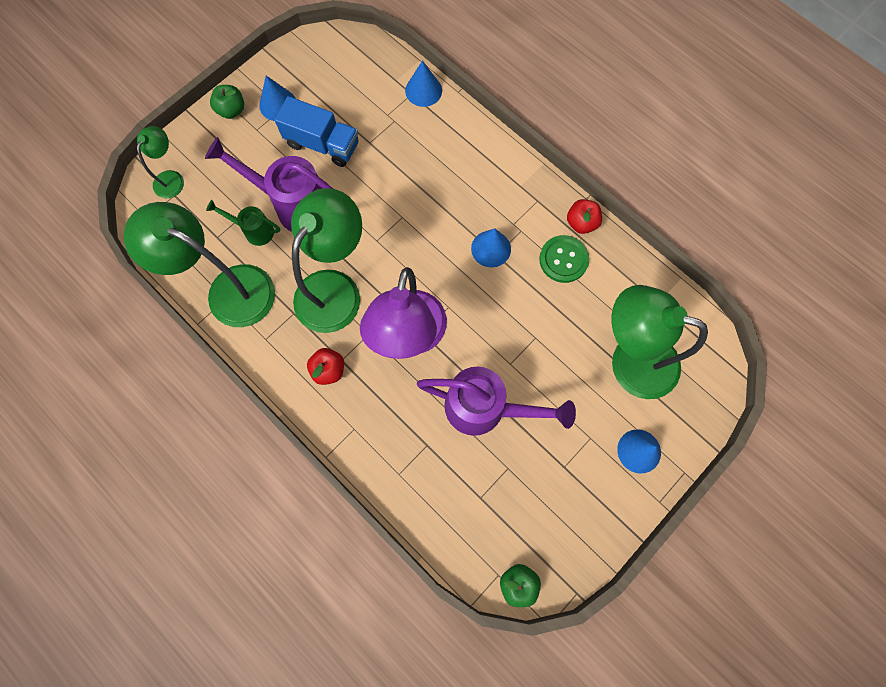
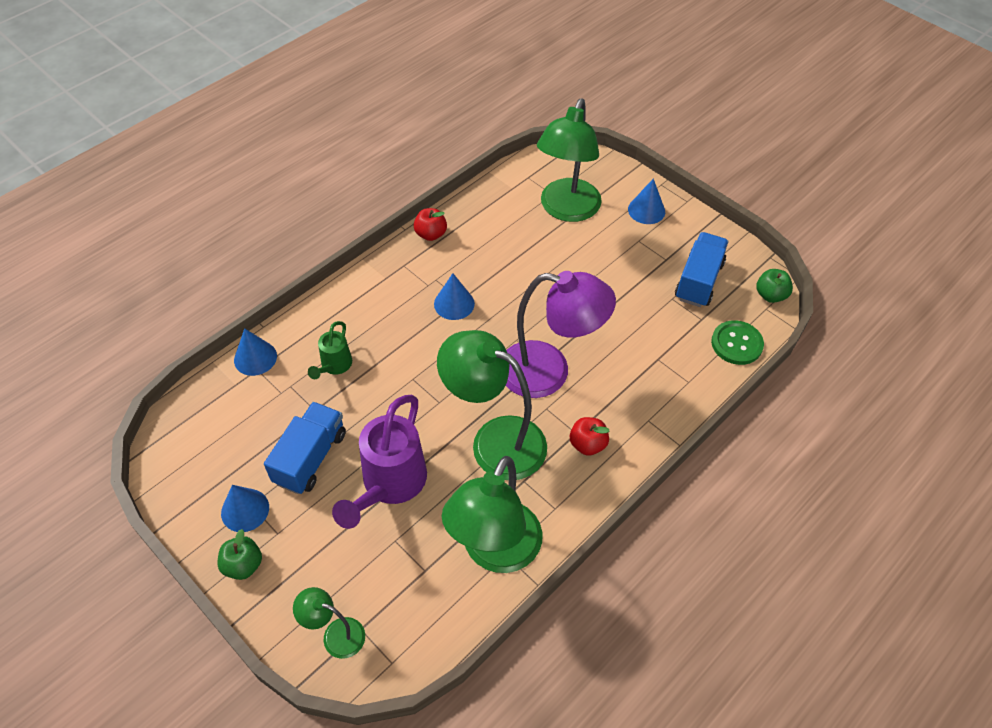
camera: 90 degrees left, 20 degrees down
green watering can [206,200,280,246] -> green watering can moved to [308,321,352,379]
purple watering can [417,367,576,436] -> none
green button [539,235,589,283] -> green button moved to [711,320,764,365]
none -> blue truck [675,232,729,307]

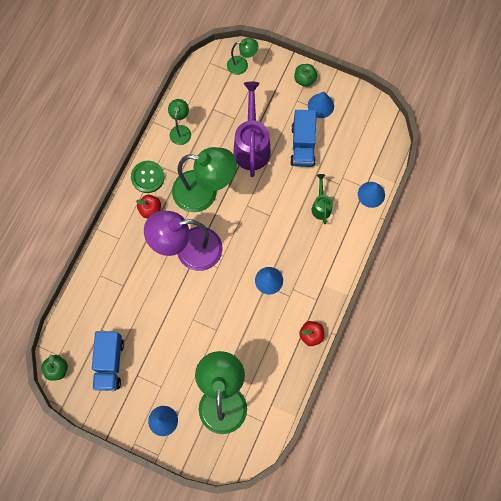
camera: 160 degrees right, 20 degrees up
green lamp [441,456,542,573] -> green lamp [168,99,191,145], size x0.49
green button [711,320,764,365] -> green button moved to [131,161,165,193]

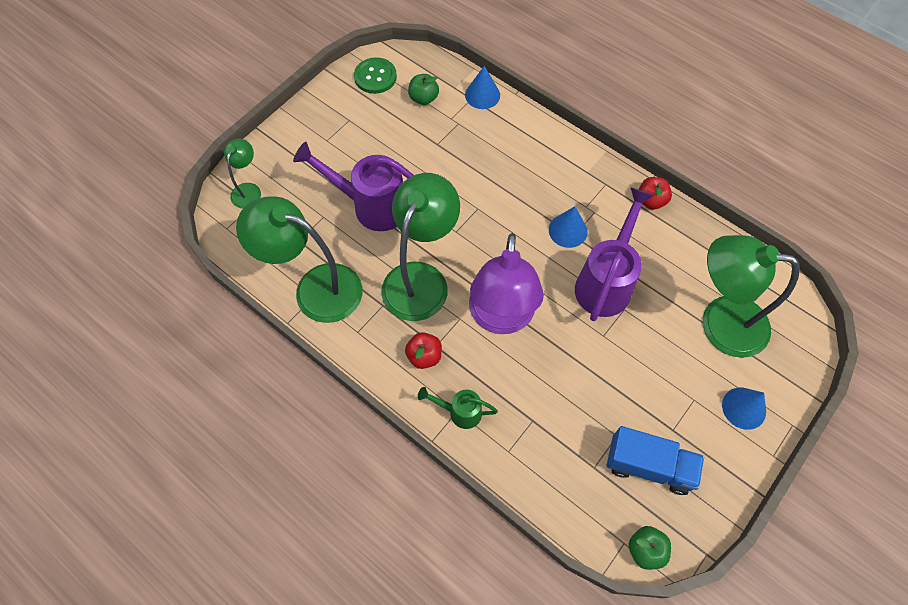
camera: 75 degrees left, 10 degrees down
green button [131,161,165,193] -> green button moved to [354,57,397,94]
green lamp [168,99,191,145] -> green lamp [236,196,362,323], size x2.03
blue truck [290,110,316,167] -> none
green apple [294,64,317,87] -> green apple moved to [408,74,439,105]
blue cone [308,92,334,118] -> none
green watering can [312,174,333,224] -> green watering can moved to [418,387,498,429]
none -> purple watering can [575,187,654,321]

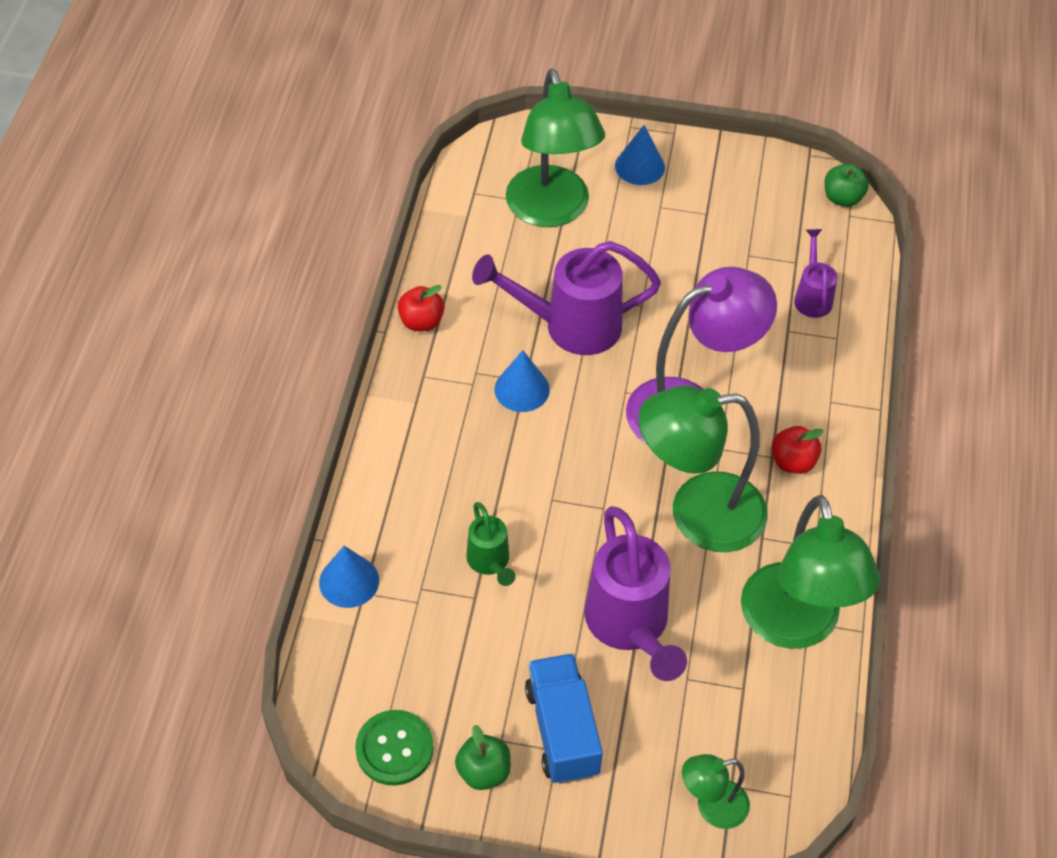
camera: 120 degrees left, 10 degrees down
green apple [408,74,439,105] -> green apple moved to [455,725,511,790]
green watering can [418,387,498,429] -> green watering can moved to [466,502,515,586]
blue truck [607,426,704,495] -> blue truck moved to [525,653,603,784]
none -> purple watering can [794,229,837,318]

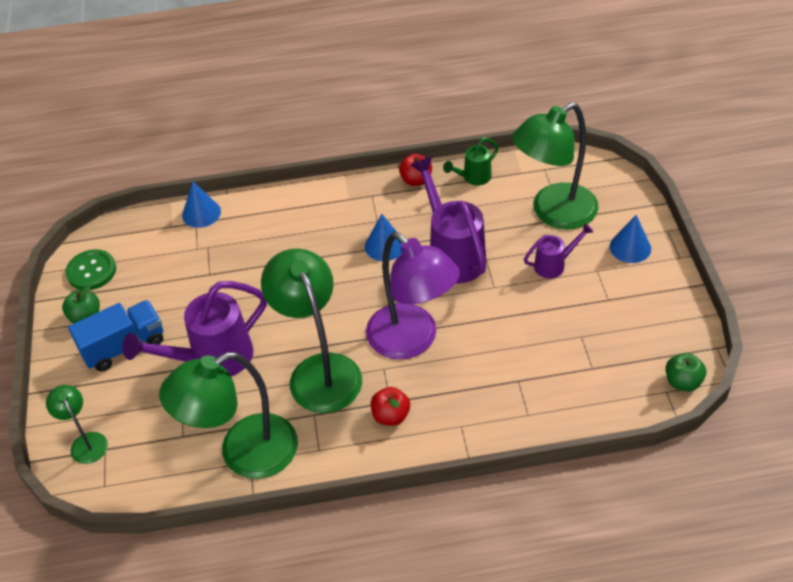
camera: 75 degrees right, 5 degrees down
green watering can [466,502,515,586] -> green watering can moved to [443,138,499,185]
purple watering can [794,229,837,318] -> purple watering can moved to [524,223,593,278]

